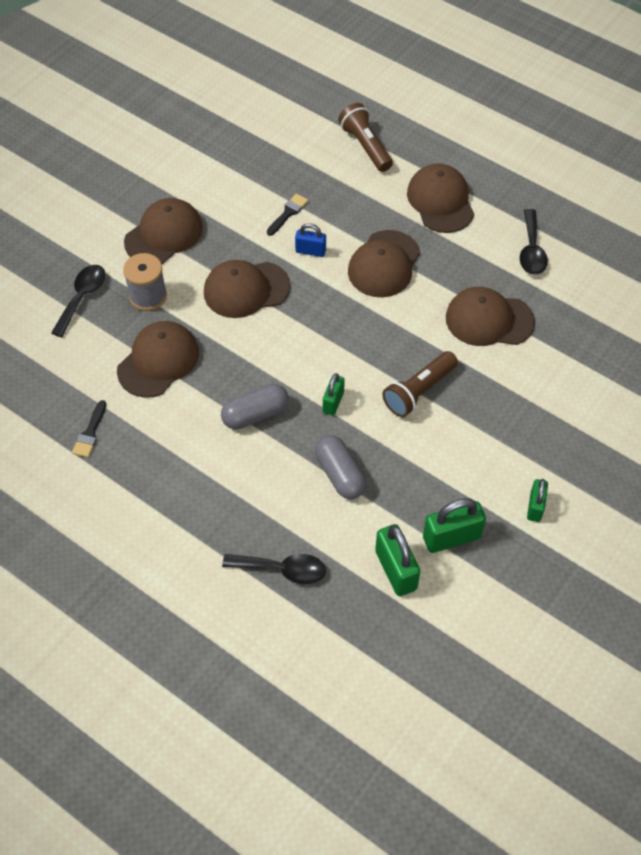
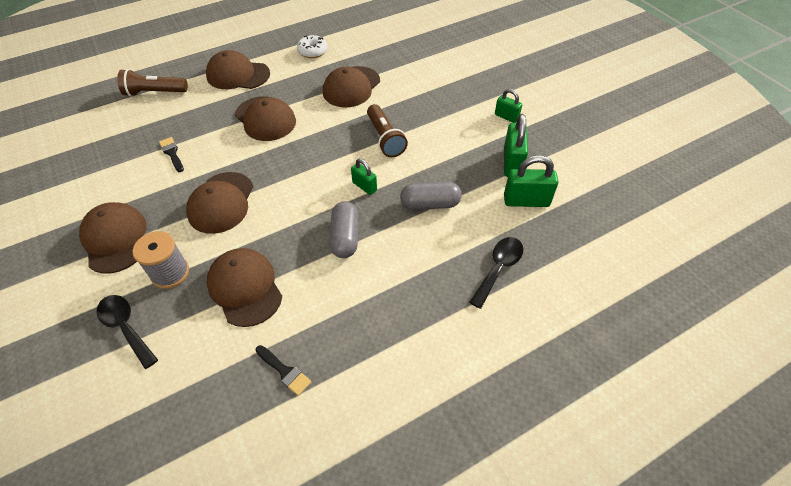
camera: 65 degrees left, 5 degrees down
blue padlock [295,223,326,257] -> none
black spoon [520,209,548,275] -> white donut [297,35,328,58]

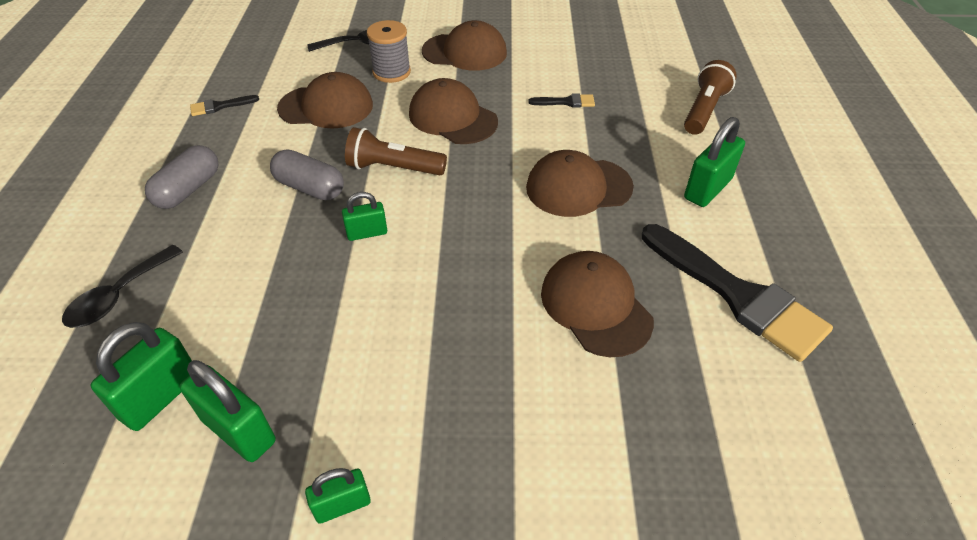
camera: 120 degrees right, 5 degrees down
brown cap [206,50,270,89] -> green padlock [684,117,745,207]
white donut [297,35,328,58] -> black brush [642,224,833,362]
brown flashlight [367,104,408,157] -> brown flashlight moved to [345,127,447,175]
grey capsule [400,182,462,210] -> grey capsule moved to [145,145,218,209]
black spoon [469,237,523,309] -> black spoon turned 60 degrees clockwise [62,245,183,328]

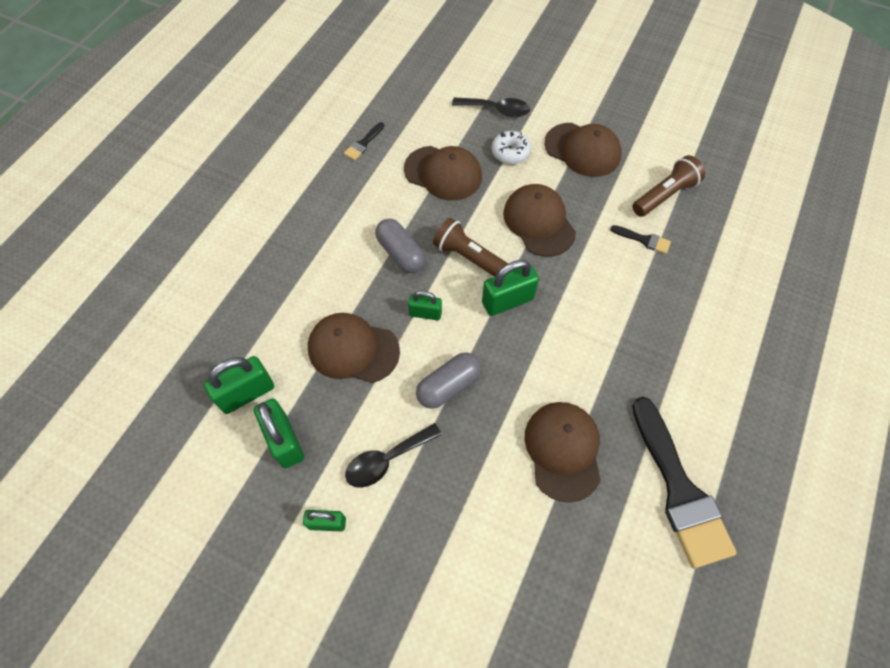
camera: 25 degrees right, 15 degrees up
black spoon [62,245,183,328] -> black spoon moved to [345,423,442,488]
grey capsule [145,145,218,209] -> grey capsule moved to [416,352,481,409]
black brush [190,95,259,116] -> black brush turned 60 degrees counterclockwise [344,122,384,161]
grey spool [367,20,411,83] -> white donut [492,131,531,164]
brown cap [526,150,634,217] -> brown cap moved to [308,313,400,383]
brown flashlight [684,60,737,135] -> brown flashlight moved to [632,155,705,217]
green padlock [684,117,745,207] -> green padlock moved to [482,260,539,316]

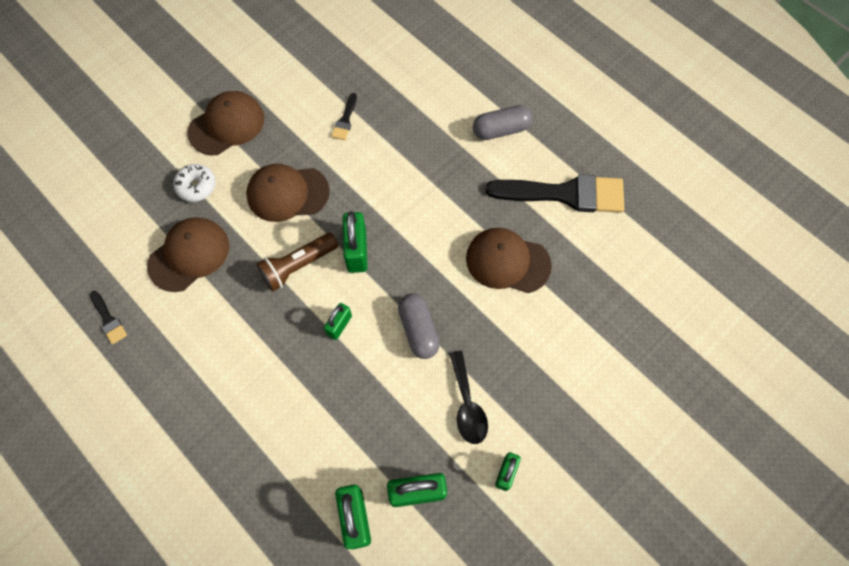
camera: 70 degrees left, 5 degrees up
brown cap [308,313,400,383] -> none
grey capsule [375,219,425,273] -> grey capsule moved to [473,105,532,140]
black spoon [452,97,530,118] -> none
black brush [610,225,671,254] -> black brush turned 150 degrees clockwise [331,93,357,140]
brown flashlight [632,155,705,217] -> none

